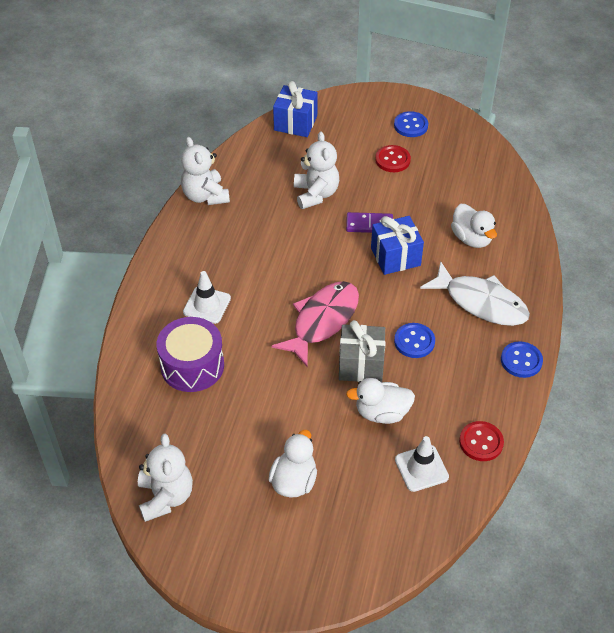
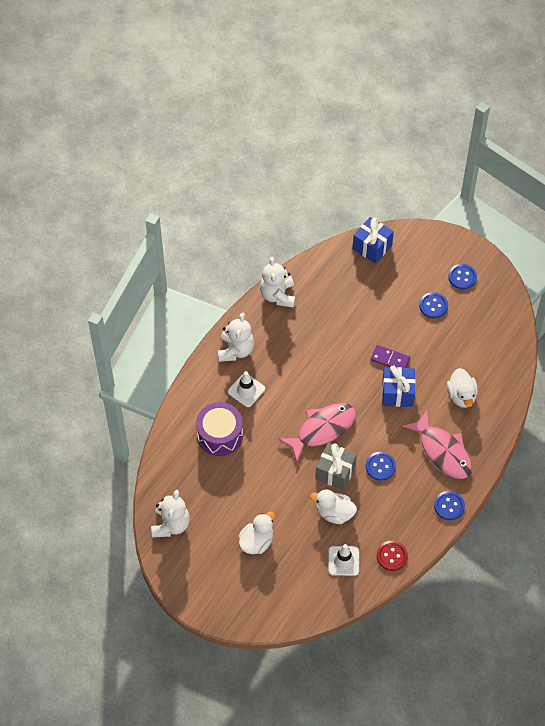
camera: 20 degrees right, 10 degrees up
white teddy bear [294,132,339,209] -> white teddy bear moved to [218,313,254,362]
red button [375,145,411,172] -> blue button [419,292,448,319]
white fish [420,261,530,326] -> pink fish [403,410,472,479]

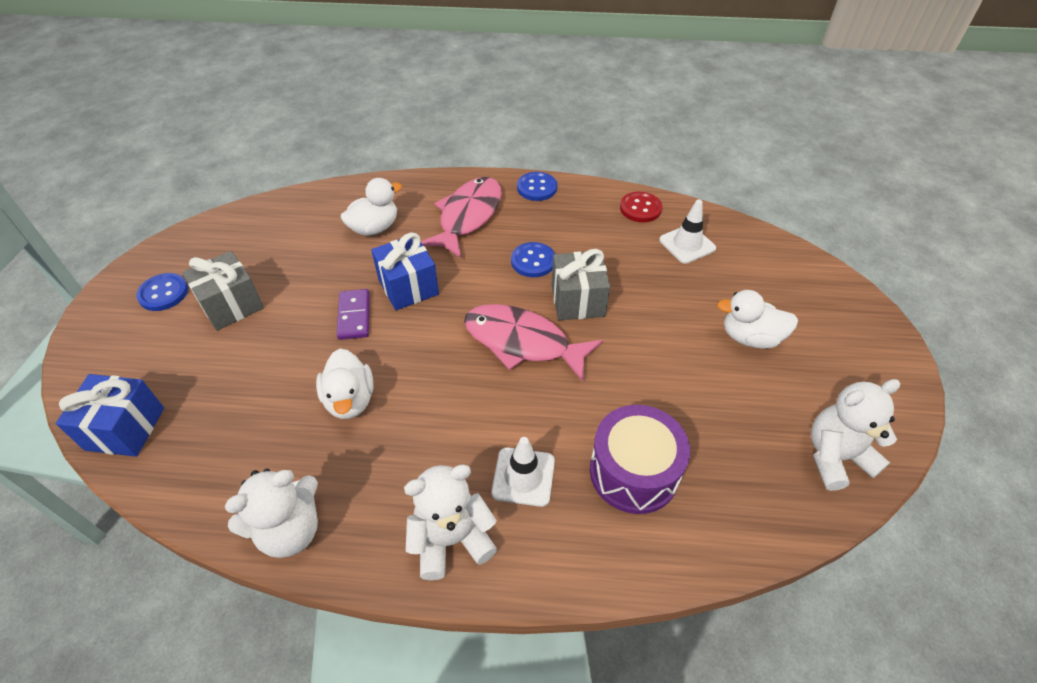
camera: 120 degrees left, 10 degrees down
white duck [310,489,357,524] -> white duck moved to [316,348,373,419]
blue button [419,292,448,319] -> grey gift [182,251,264,331]

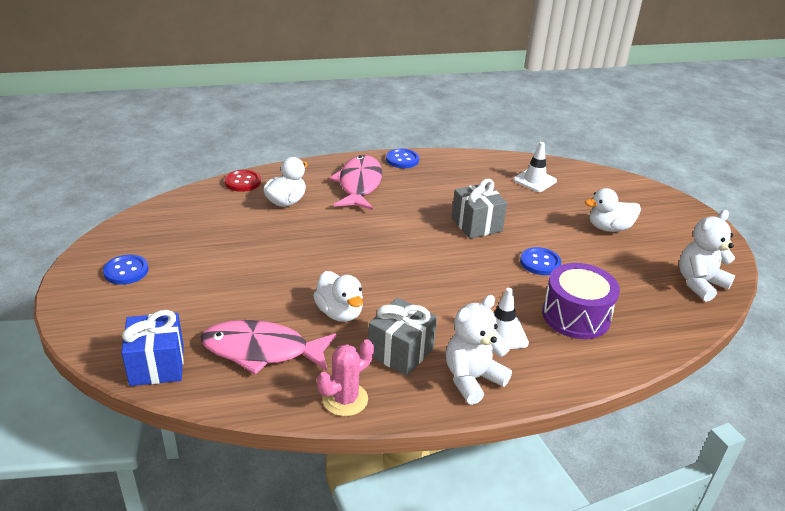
camera: 20 degrees left, 15 degrees down
grey gift [182,251,264,331] -> grey gift moved to [368,298,437,376]
white teddy bear [225,469,318,558] -> pink cactus [317,339,374,416]
purple domino [337,289,370,340] -> none
blue gift [371,232,439,310] -> none
pink fish [464,304,603,382] -> pink fish moved to [201,320,337,375]
blue button [511,242,555,277] -> blue button moved to [520,247,561,275]
red button [620,192,662,222] -> red button moved to [225,170,261,192]

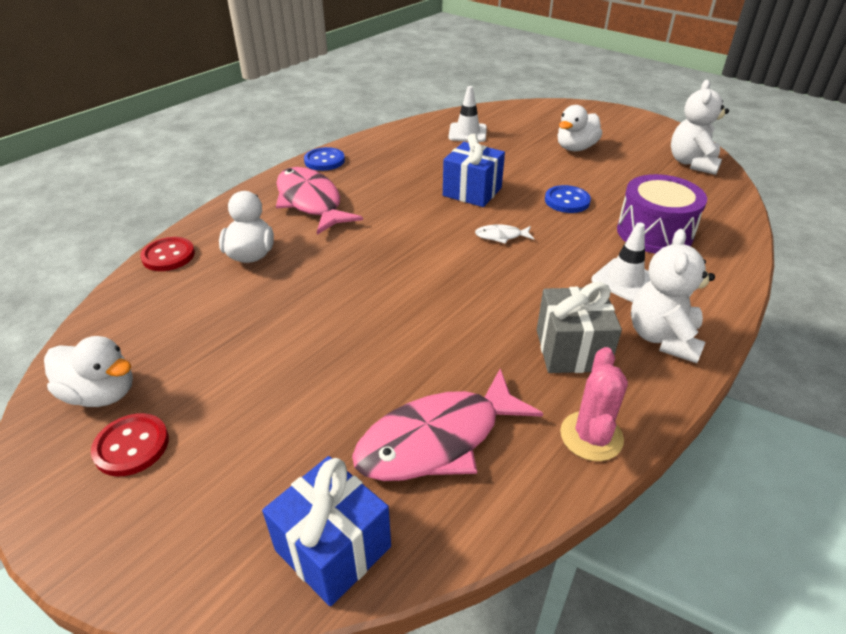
camera: 35 degrees left, 5 degrees up
blue button [103,254,149,285] -> red button [91,413,169,477]
white duck [313,271,363,322] -> white duck moved to [44,336,133,407]
grey gift [452,179,507,239] -> blue gift [443,134,505,207]
none -> white fish [475,224,534,244]

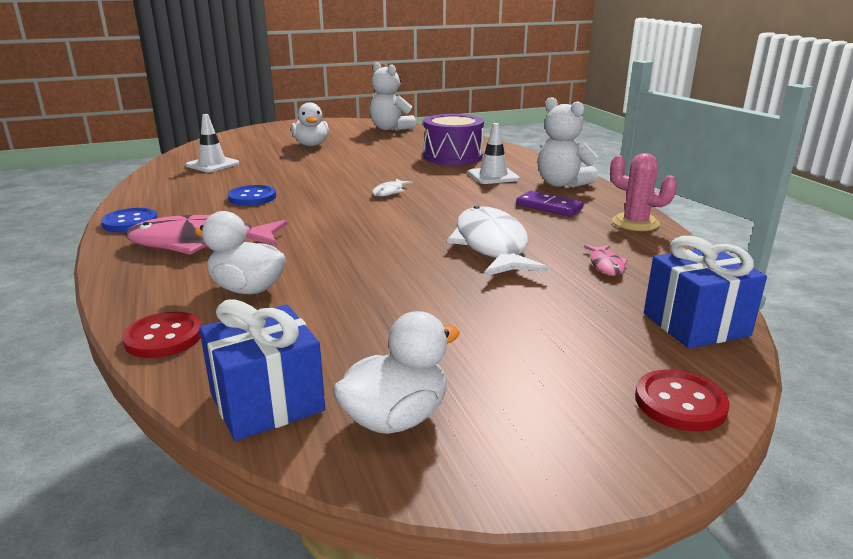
camera: 60 degrees left, 15 degrees down
red button [91,413,169,477] -> red button moved to [635,370,730,431]
pink fish [352,369,543,481] -> pink fish [584,245,628,276], size x0.43
blue gift [443,134,505,207] -> blue gift moved to [199,299,325,441]
grey gift [537,282,622,373] -> purple domino [516,191,584,217]
blue button [545,185,591,213] -> blue button moved to [228,185,276,206]
none -> white fish [447,206,550,277]

